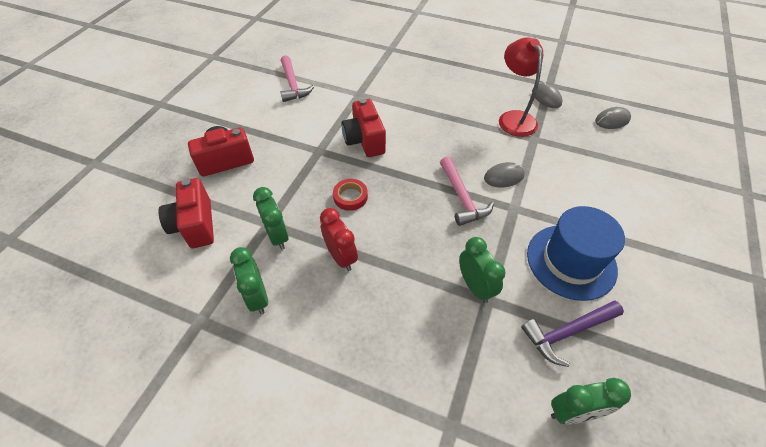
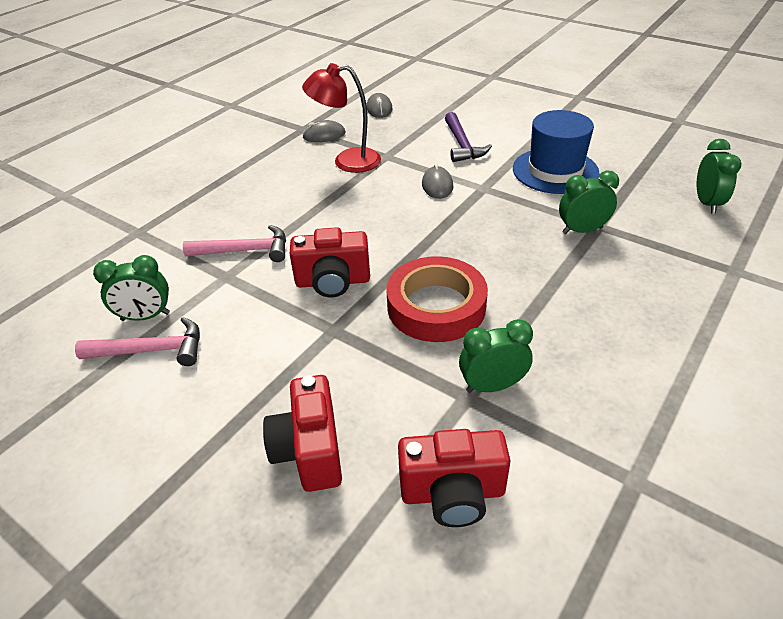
camera: 75 degrees left, 10 degrees down
green clock [230,247,268,314] -> green clock moved to [93,255,170,321]
red clock [320,208,358,271] -> none
red tape [333,179,368,211] -> red tape [387,256,488,342], size x2.08
pink hammer [440,157,494,226] -> pink hammer moved to [183,225,286,262]
purple hammer [521,301,624,367] -> purple hammer moved to [445,112,492,162]

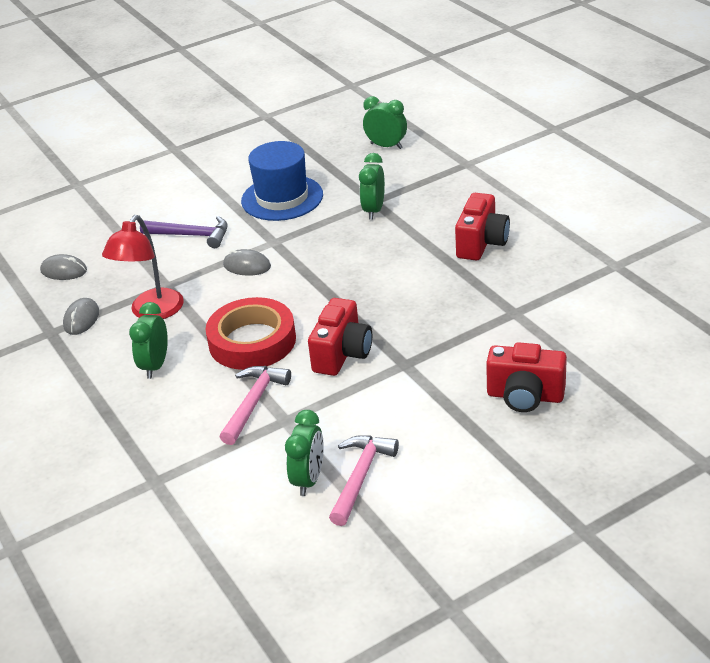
camera: 65 degrees left, 5 degrees down
red tape [387,256,488,342] -> red tape moved to [205,297,296,370]
red camera [398,429,511,527] -> red camera moved to [455,193,510,261]
green clock [459,319,533,393] -> green clock moved to [129,302,168,379]

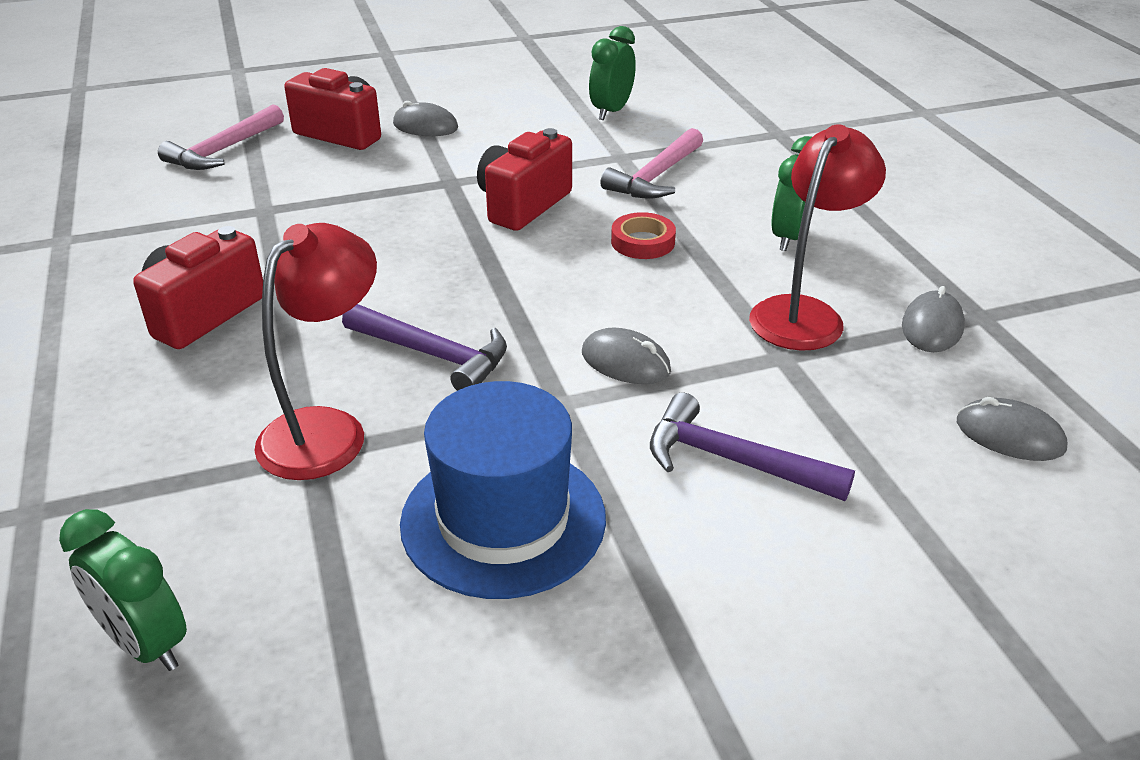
camera: 170 degrees left, 0 degrees up
red tape [205,297,296,370] -> red tape [611,212,676,259], size x0.48
pink hammer [329,435,399,526] -> pink hammer moved to [158,104,284,170]
green clock [359,153,385,220] -> red lamp [254,223,377,480]
none -> purple hammer [342,304,507,391]
none -> grey mouse [393,101,458,136]

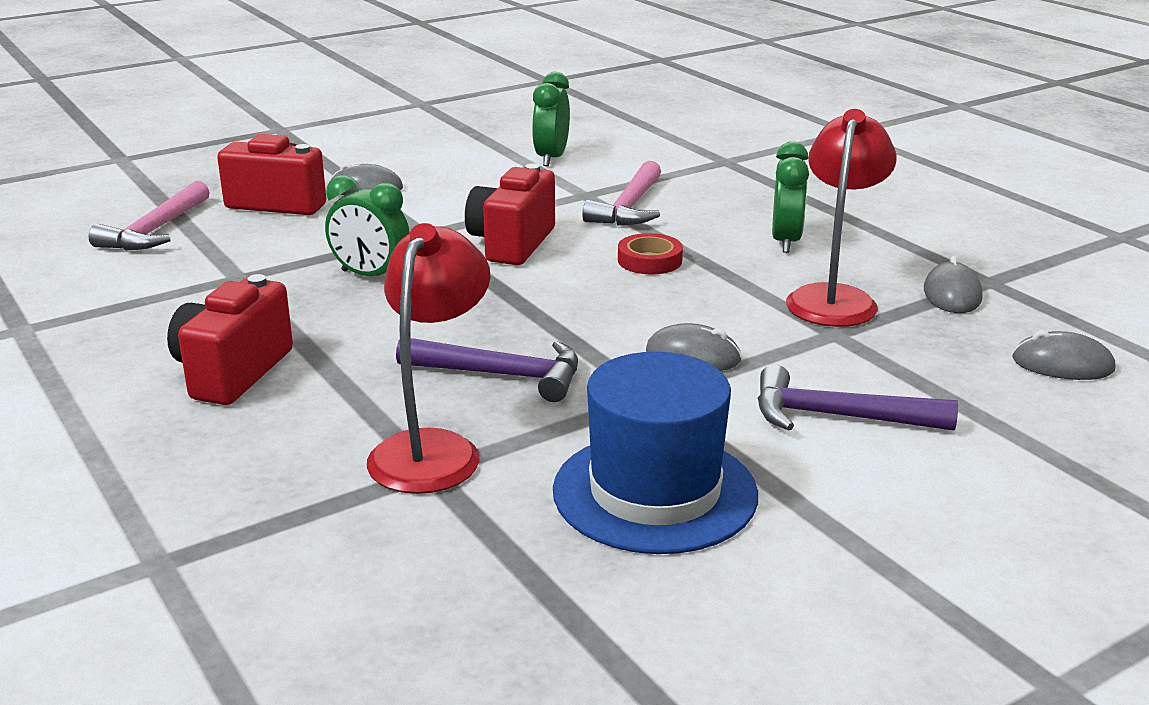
camera: 15 degrees left, 10 degrees down
green clock [59,509,187,671] -> green clock moved to [325,175,410,276]

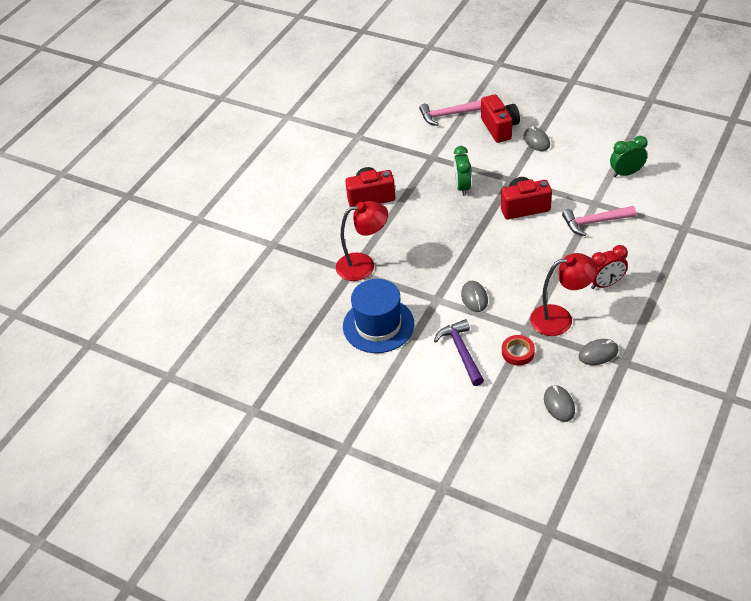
camera: 65 degrees right, 20 degrees up
purple hammer [396,338,578,402] -> none
red tape [618,233,683,274] -> red tape moved to [502,335,535,366]
green clock [772,141,809,253] -> red clock [591,245,628,289]

